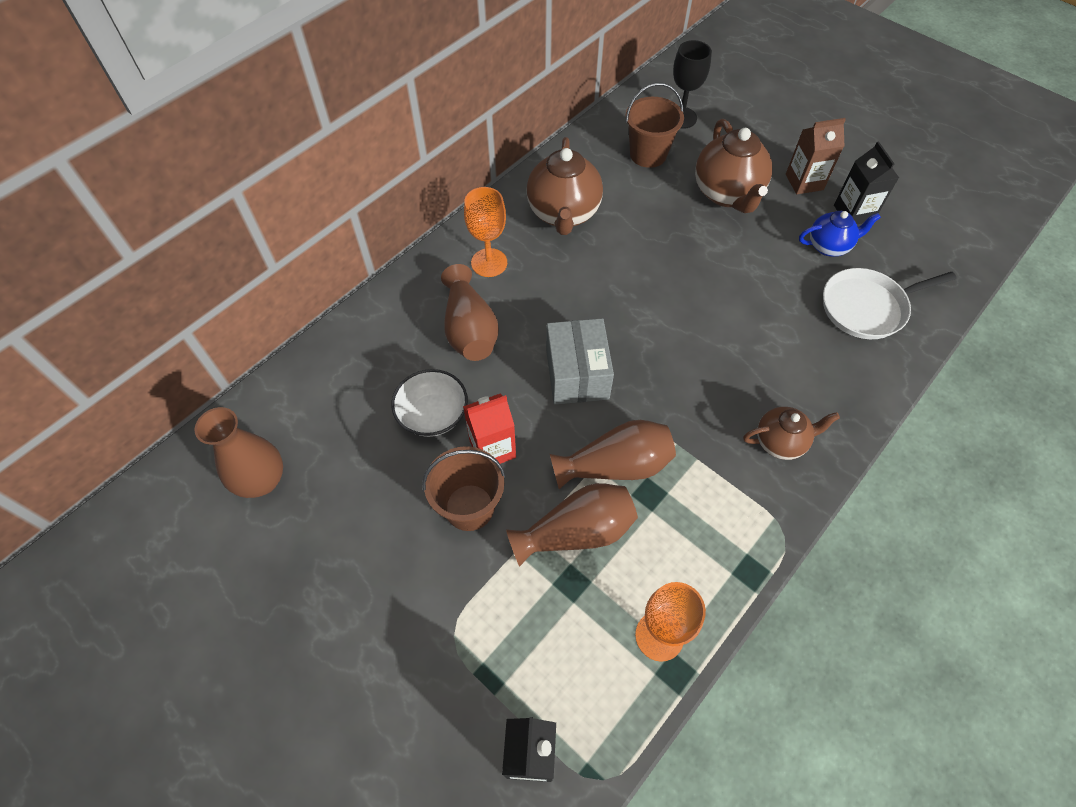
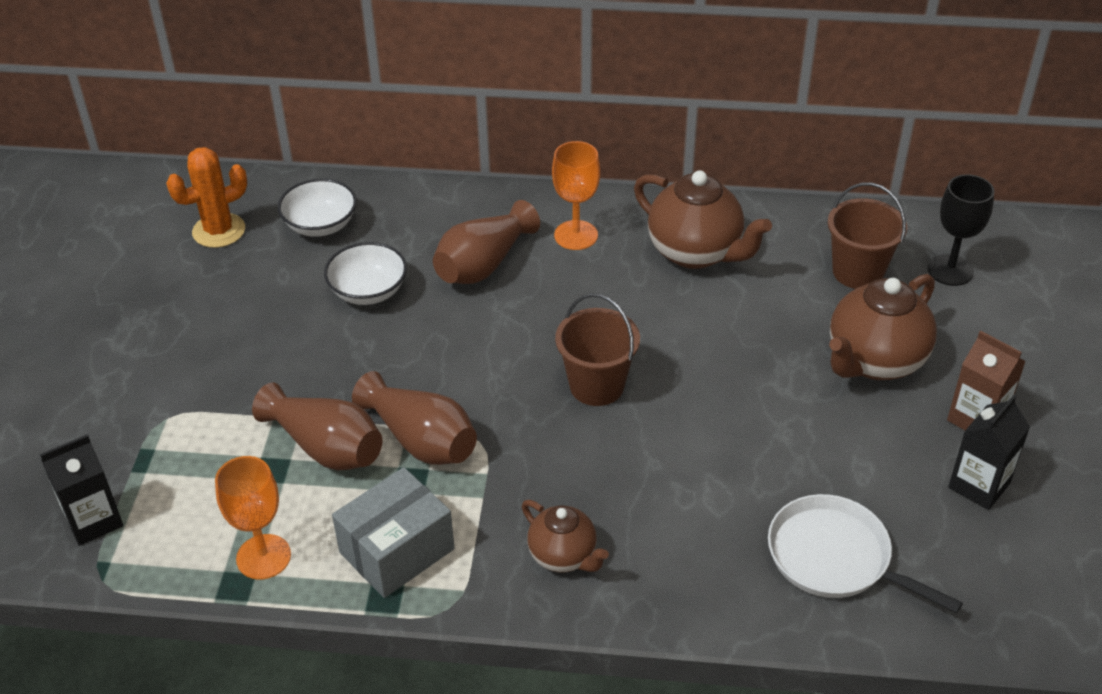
camera: 55 degrees right, 15 degrees down
brown vase [195,407,283,498] -> orange cactus [166,147,247,248]
brown bucket [422,446,506,531] -> brown bucket moved to [555,293,640,406]
red carton [463,394,516,464] -> none
brown teapot [527,137,603,235] -> brown teapot turned 105 degrees counterclockwise [634,170,772,269]
grey box [546,318,614,404] -> grey box moved to [332,467,454,598]
blue teapot [799,211,881,257] -> none
none -> white bowl [278,179,357,237]

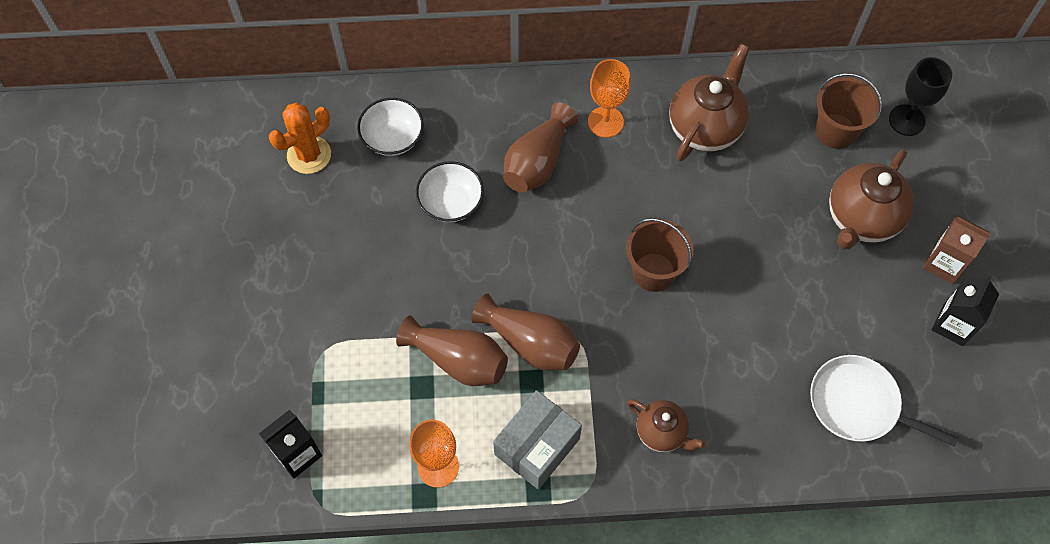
camera: 10 degrees left, 20 degrees up
brown teapot [634,170,772,269] -> brown teapot turned 90 degrees counterclockwise [669,44,749,161]

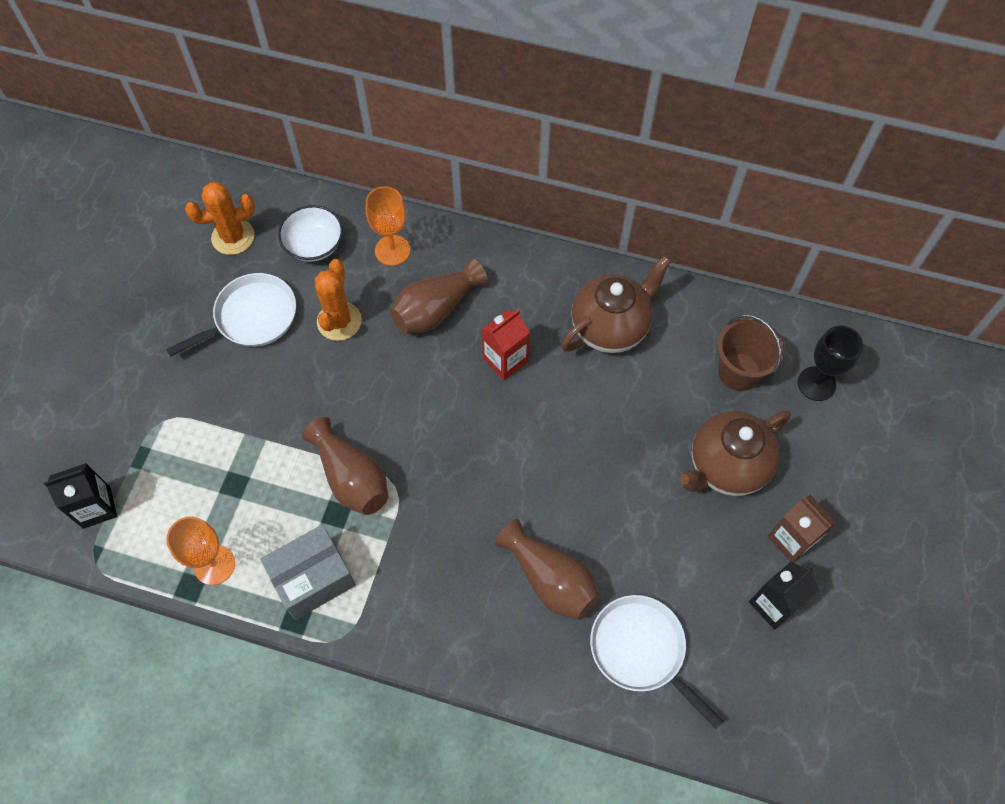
camera: 20 degrees right, 0 degrees up
brown vase [396,315,508,386] -> brown vase moved to [495,519,600,620]
white bowl [416,161,484,222] -> orange cactus [314,259,362,341]
orange goblet [588,59,630,138] -> orange goblet moved to [366,186,410,266]
brown bucket [626,218,693,292] -> none
brown teapot [627,399,706,452] -> none
none -> white pan [166,273,296,357]
none -> red carton [482,310,530,380]

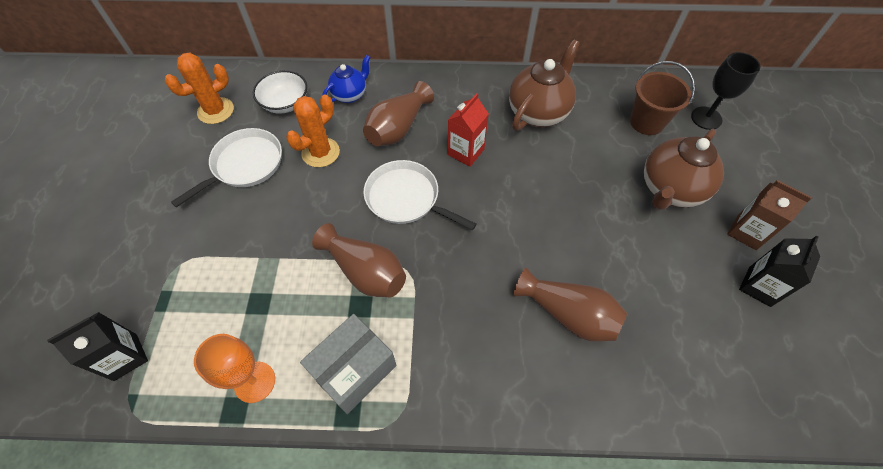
camera: 15 degrees left, 5 degrees down
orange cactus [314,259,362,341] -> orange cactus turned 45 degrees clockwise [286,95,340,167]
orange goblet [366,186,410,266] -> blue teapot [322,55,371,103]
white pan [590,595,723,729] -> white pan moved to [363,160,477,231]

